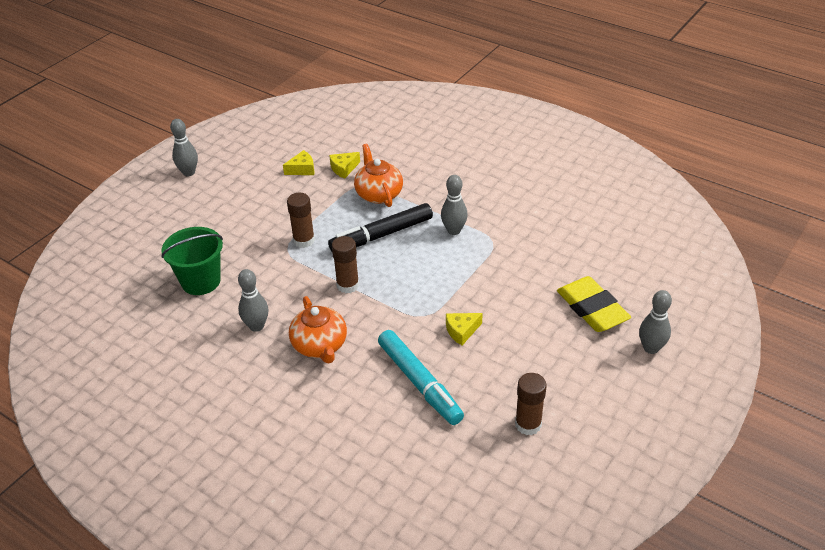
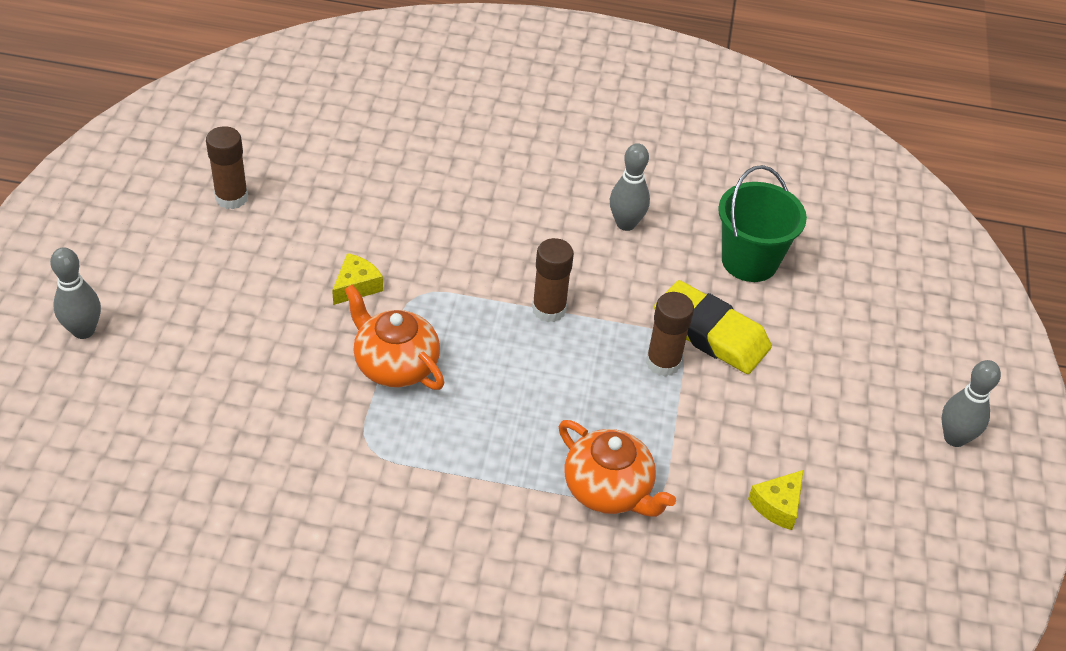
camera: 150 degrees right, 5 degrees up
orange teapot [289,296,347,364] -> orange teapot moved to [344,285,444,390]
black marker [328,203,433,252] -> none
yellow cheese [329,152,360,178] -> none
turquoise marker [378,330,464,425] -> none
grey bowling pin [441,175,468,235] -> none
yellow eraser [557,276,631,332] -> yellow eraser moved to [654,280,772,374]

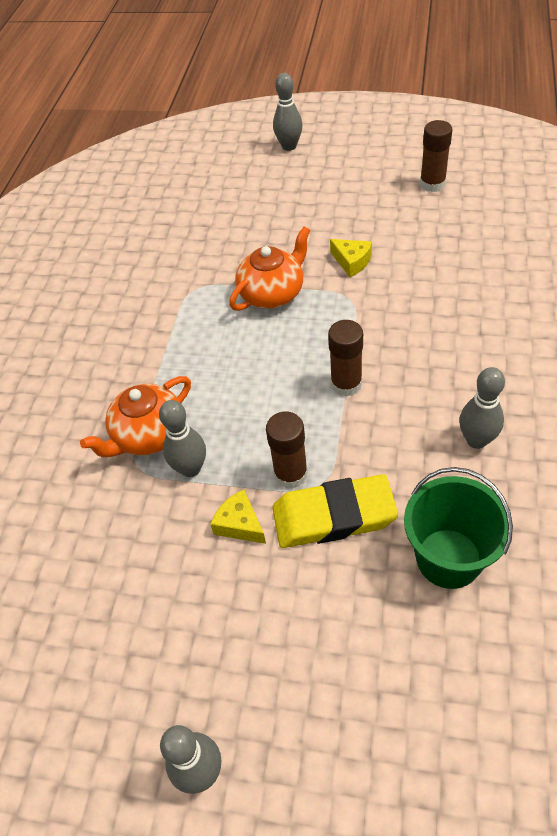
camera: 100 degrees right, 5 degrees up
yellow eraser [654,280,772,374] -> yellow eraser turned 45 degrees clockwise [272,474,398,548]
yellow cheese [748,470,804,530] -> yellow cheese moved to [210,489,266,544]
none -> grey bowling pin [159,400,206,477]

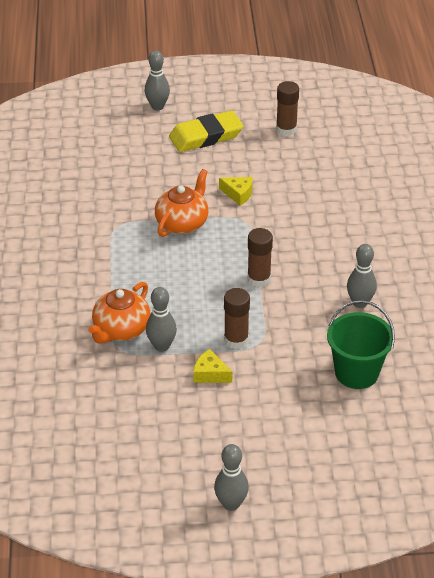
camera: 20 degrees left, 10 degrees down
yellow eraser [272,474,398,548] -> yellow eraser moved to [169,110,243,152]

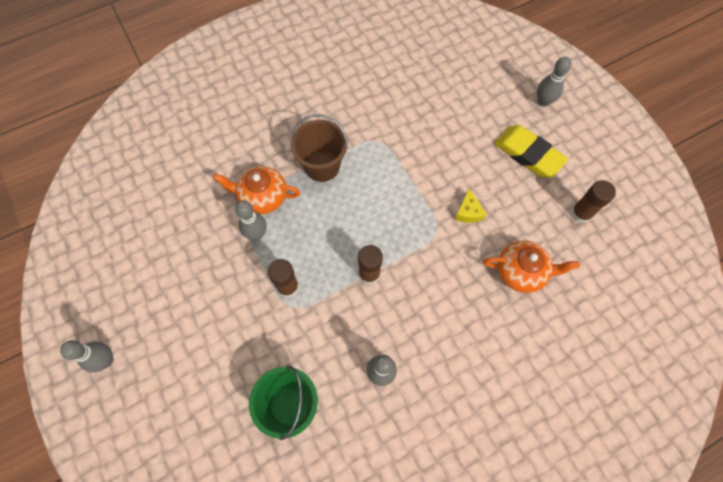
camera: 65 degrees right, 25 degrees up
orange teapot [155,169,208,237] -> orange teapot moved to [483,240,580,293]
yellow cheese [193,349,232,383] -> none
none -> brown bucket [290,114,348,182]

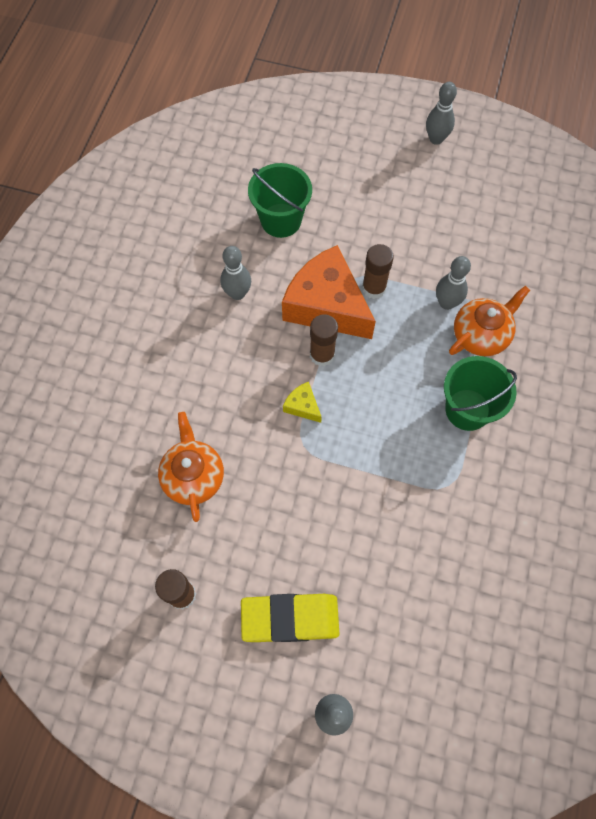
camera: 135 degrees right, 0 degrees up
brown bucket [290,114,348,182] -> green bucket [444,356,517,431]
yellow cheese [454,188,487,223] -> yellow cheese moved to [283,382,322,423]
orange teapot [483,240,580,293] -> orange teapot turned 120 degrees clockwise [158,412,224,522]
none -> orange cheese [282,245,376,339]

